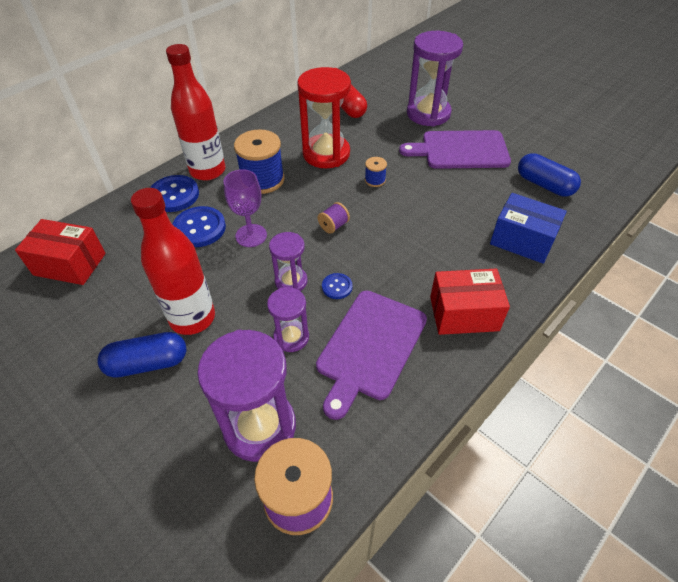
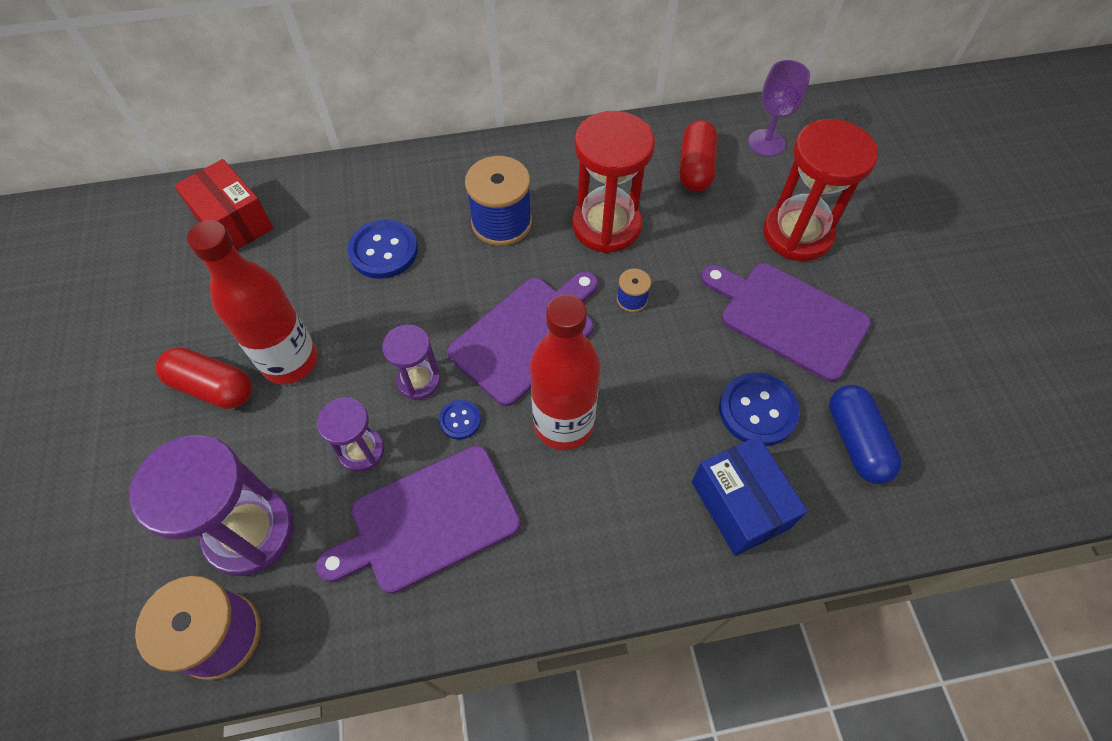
camera: 35 degrees right, 10 degrees up
blue capsule [97,332,187,378] -> red capsule [156,347,252,409]
blue button [150,175,199,212] -> blue button moved to [719,373,800,446]
red bottle [166,44,225,181] -> red bottle moved to [530,294,600,450]
purple goblet [224,169,267,247] -> purple goblet moved to [748,60,810,156]
purple spool [318,202,350,234] -> purple cutting board [447,271,598,406]
purple hourglass [407,31,463,127] -> red hourglass [763,119,878,261]
red box [430,269,510,335] -> none

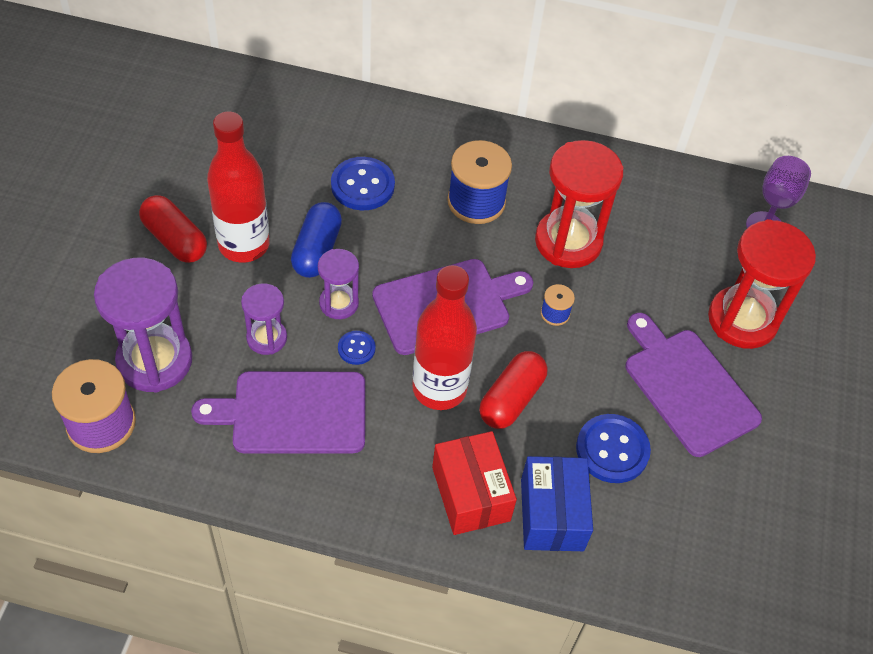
camera: 20 degrees right, 5 degrees down
red box [174,159,273,250] -> red box moved to [432,431,517,535]
red capsule [680,120,718,192] -> red capsule moved to [479,351,548,429]
blue capsule [829,385,902,484] -> blue capsule moved to [291,202,342,278]

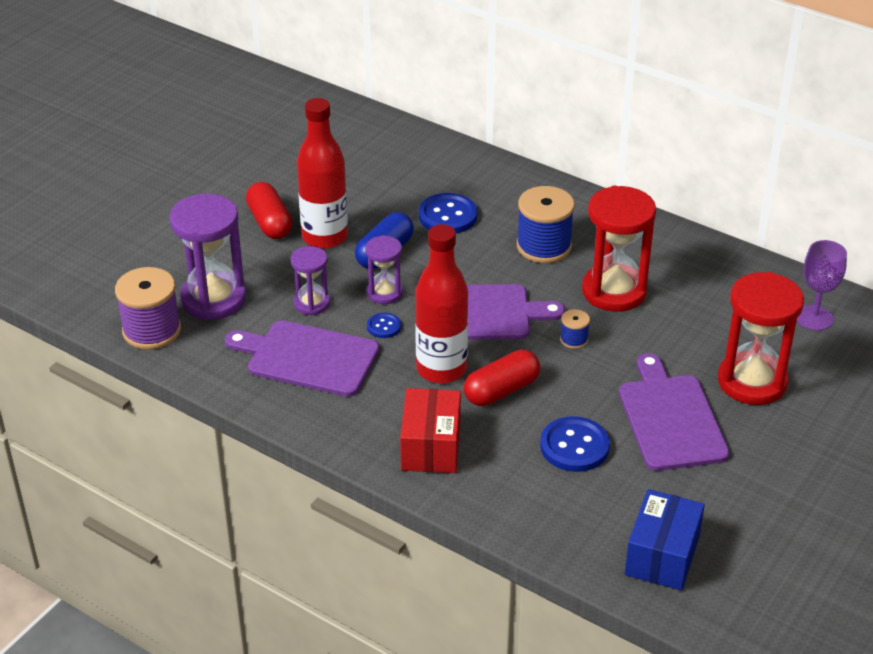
camera: 25 degrees right, 15 degrees down
blue box [521,456,593,551] -> blue box moved to [625,489,705,591]

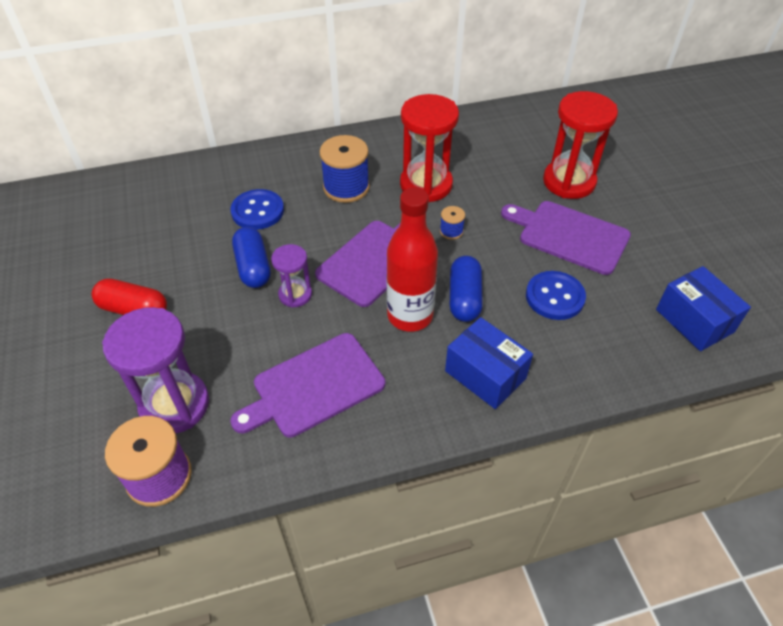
camera: 50 degrees left, 10 degrees up
purple hourglass [291,246,330,316] -> none
red bottle [297,98,348,249] -> none
blue button [367,313,401,338] -> none
red box [400,388,461,473] -> blue box [445,317,533,409]
red capsule [464,349,540,406] -> blue capsule [450,256,483,322]
purple goblet [797,240,847,331] -> none

